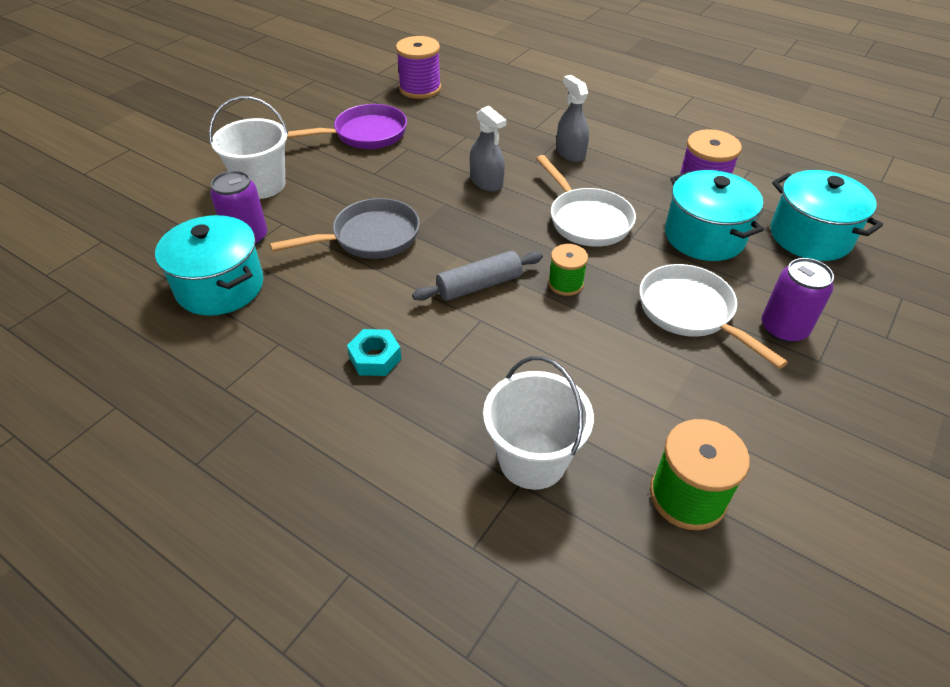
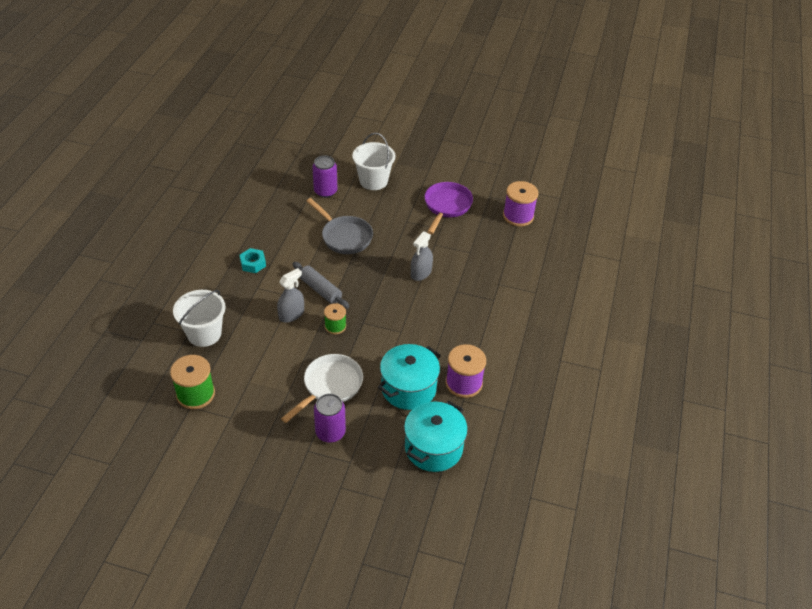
camera: 70 degrees right, 0 degrees up
turquoise pot [155,215,264,316] -> none
purple pan [287,104,407,149] -> purple pan turned 120 degrees counterclockwise [424,182,473,234]
white pan [536,155,636,247] -> none
grey spray bottle [556,75,589,162] -> grey spray bottle moved to [277,268,304,322]

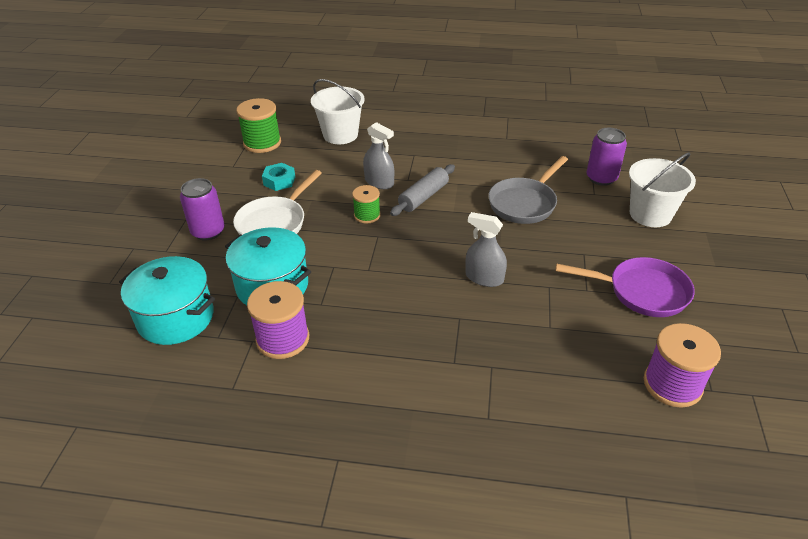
camera: 85 degrees right, 5 degrees down
turquoise nut [240,248,266,273] -> turquoise nut moved to [262,163,295,191]
white pan [281,354,363,423] -> white pan turned 90 degrees clockwise [233,170,322,235]

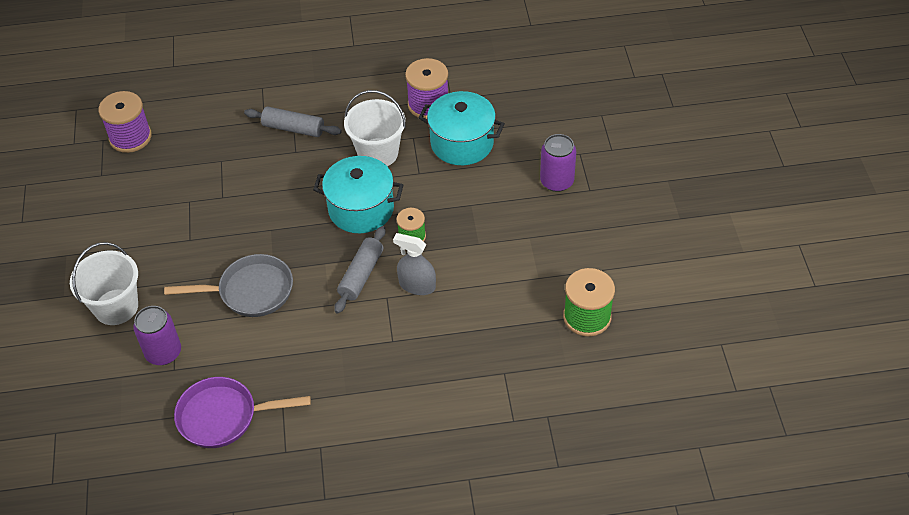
camera: 165 degrees right, 10 degrees up
turquoise pot [119,256,215,345] -> turquoise pot moved to [313,156,403,233]
white pan [233,170,322,235] -> none
turquoise nut [262,163,295,191] -> none
white bucket [311,79,365,144] -> white bucket moved to [344,90,406,166]
grey spray bottle [465,212,507,287] -> none
grey pan [488,156,568,224] -> grey pan turned 60 degrees clockwise [164,254,293,317]
purple pan [555,257,695,317] -> purple pan moved to [174,377,311,448]
none -> grey rolling pin [244,106,342,137]

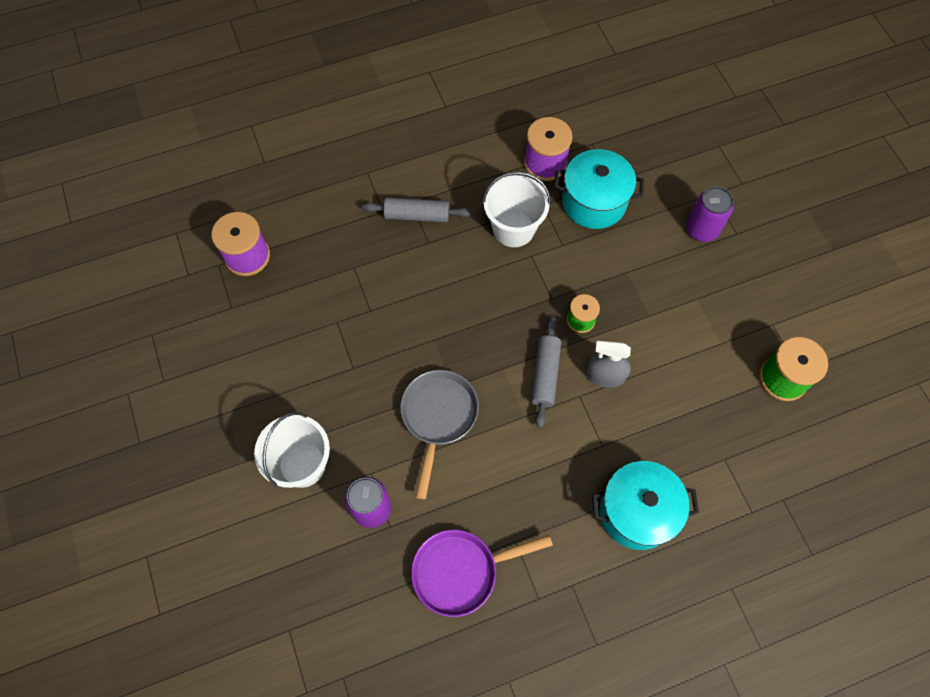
camera: 15 degrees left, 15 degrees up
grey pan [164,254,293,317] -> grey pan turned 60 degrees counterclockwise [400,370,479,500]
turquoise pot [313,156,403,233] -> turquoise pot moved to [592,461,699,550]

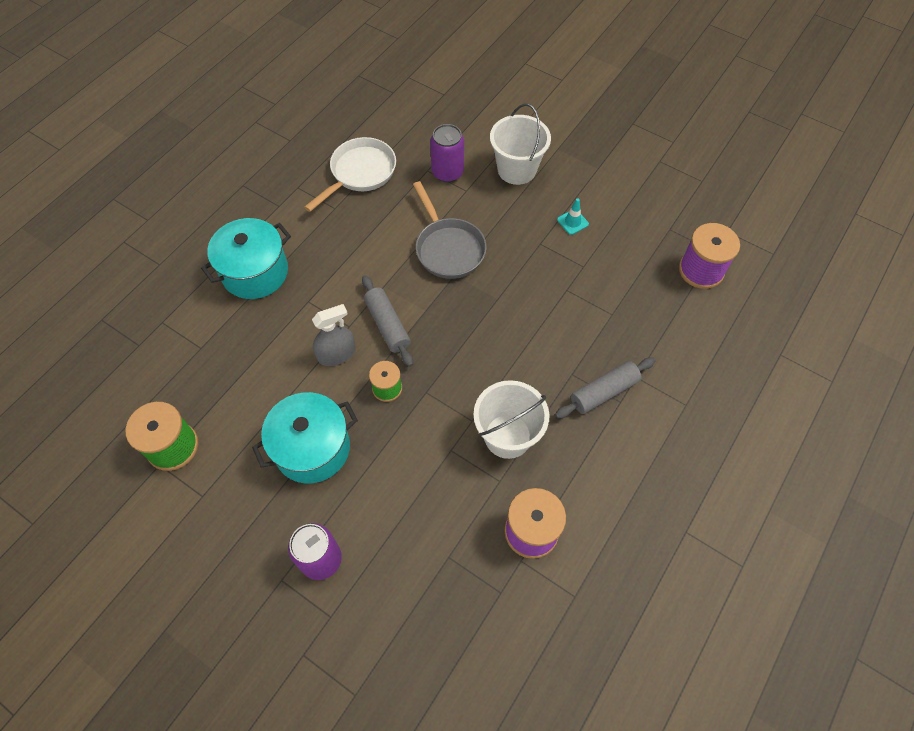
camera: 145 degrees right, 5 degrees down
purple pan [411,530,553,617] -> white pan [304,137,396,212]
turquoise pot [554,149,644,229] -> turquoise pot moved to [252,392,358,483]
none -> turquoise traffic cone [557,198,589,235]

